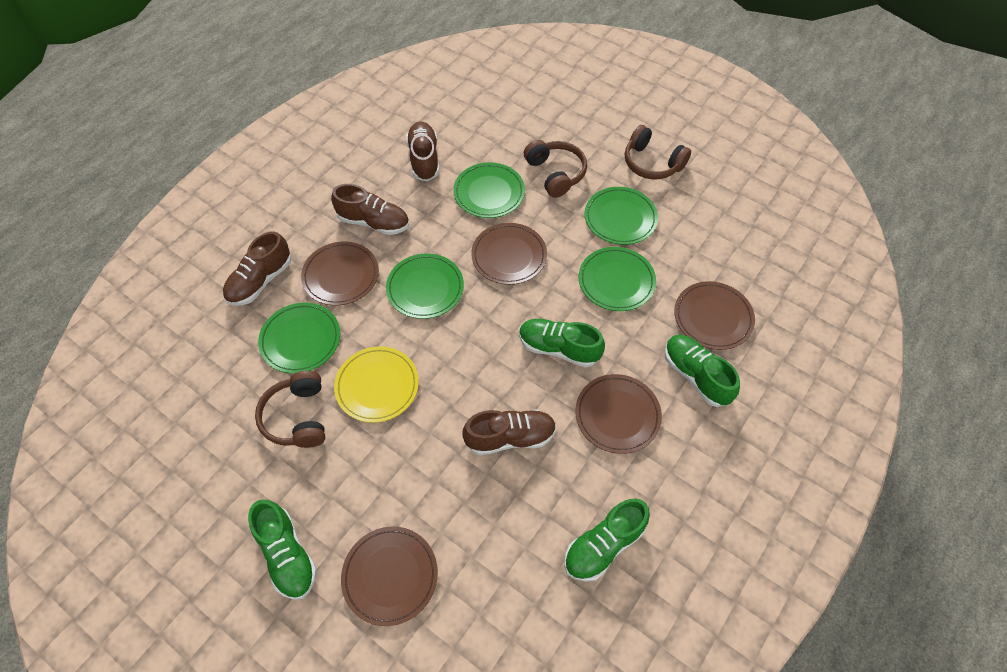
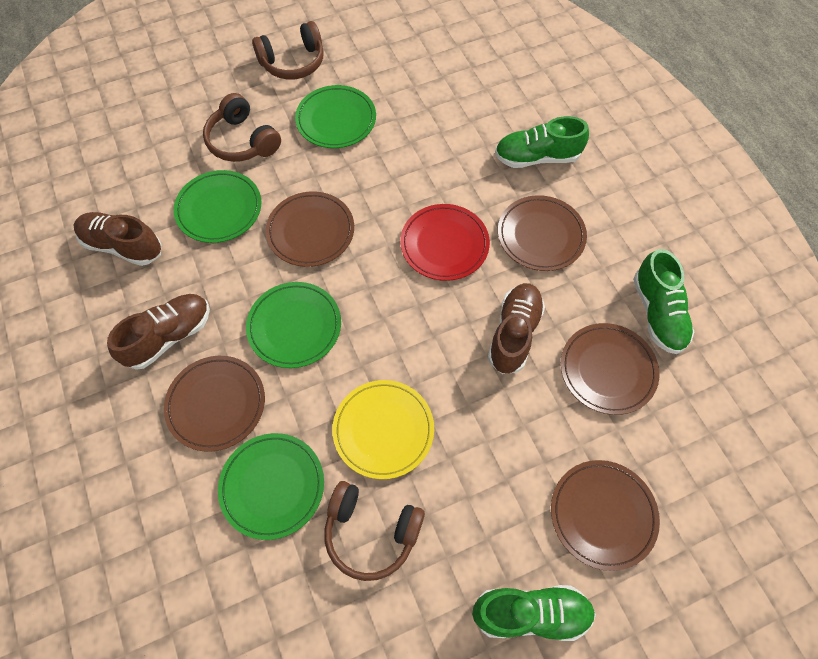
camera: 60 degrees left, 5 degrees up
brown shoe [223,231,292,306] -> none
green shoe [519,319,605,367] -> red plate [400,204,490,281]
brown headphones [524,140,587,198] -> brown headphones turned 135 degrees counterclockwise [203,93,281,162]
green plate [579,247,656,311] -> none
brown plate [674,281,755,350] -> brown plate moved to [560,323,659,415]

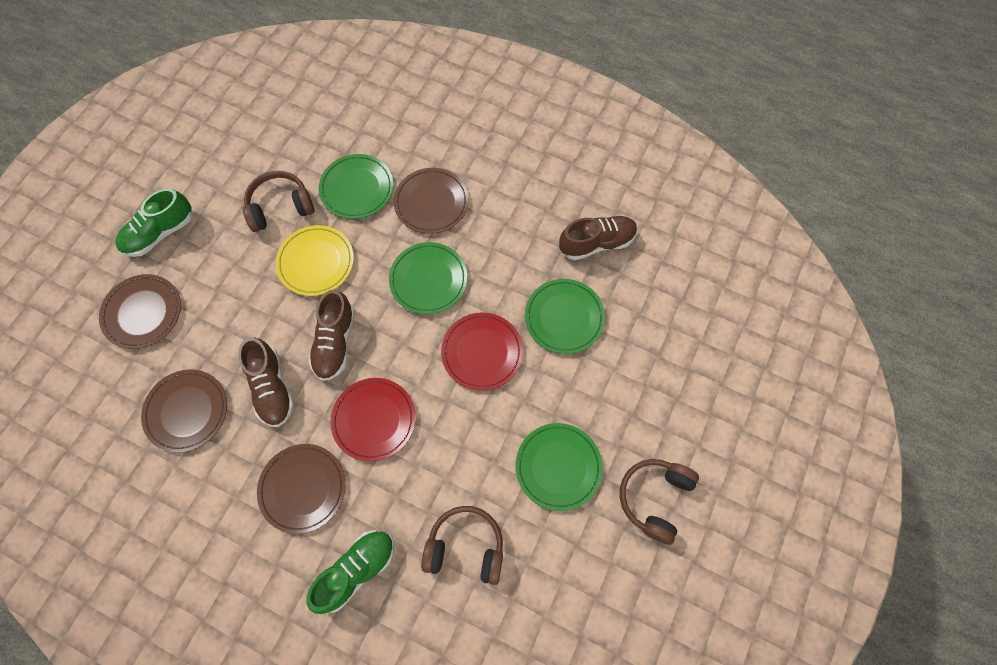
camera: 140 degrees right, 5 degrees up
brown shoe [107,294,210,370] -> brown shoe moved to [309,290,355,381]
brown headphones [203,93,281,162] -> brown headphones moved to [421,506,503,585]
brown plate [266,191,354,267] -> red plate [441,312,523,391]
green shoe [633,249,694,354] -> none

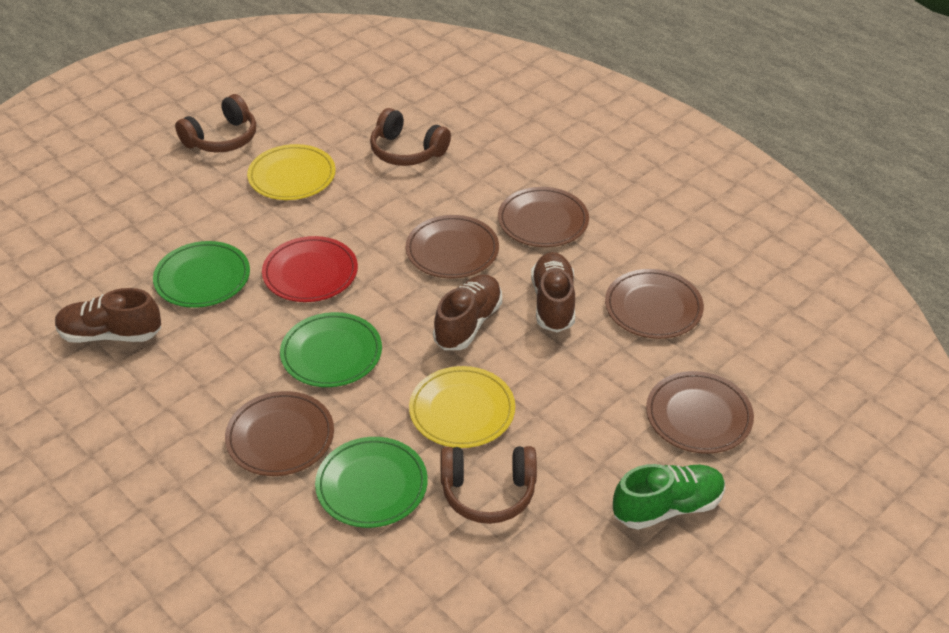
camera: 160 degrees left, 25 degrees down
green shoe [306,530,394,614] -> none
red plate [330,378,416,462] -> brown plate [406,215,499,278]
green plate [515,423,603,511] -> yellow plate [247,144,336,200]

